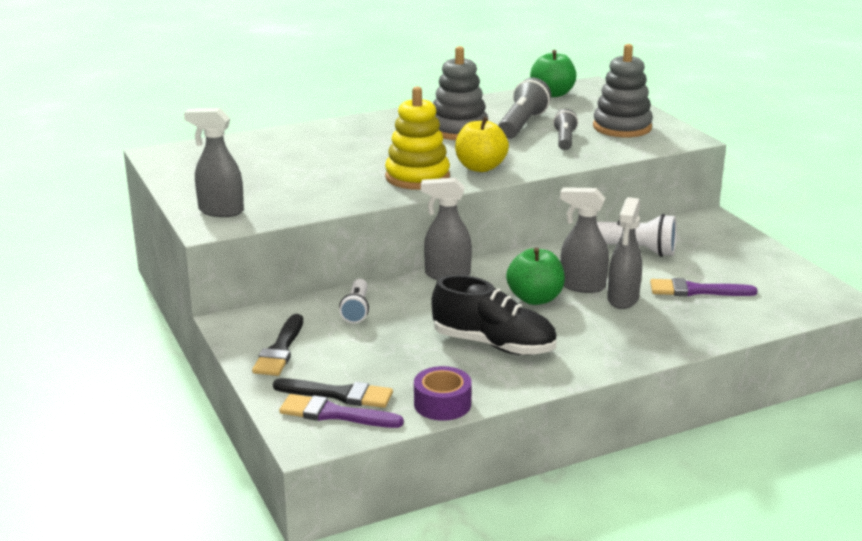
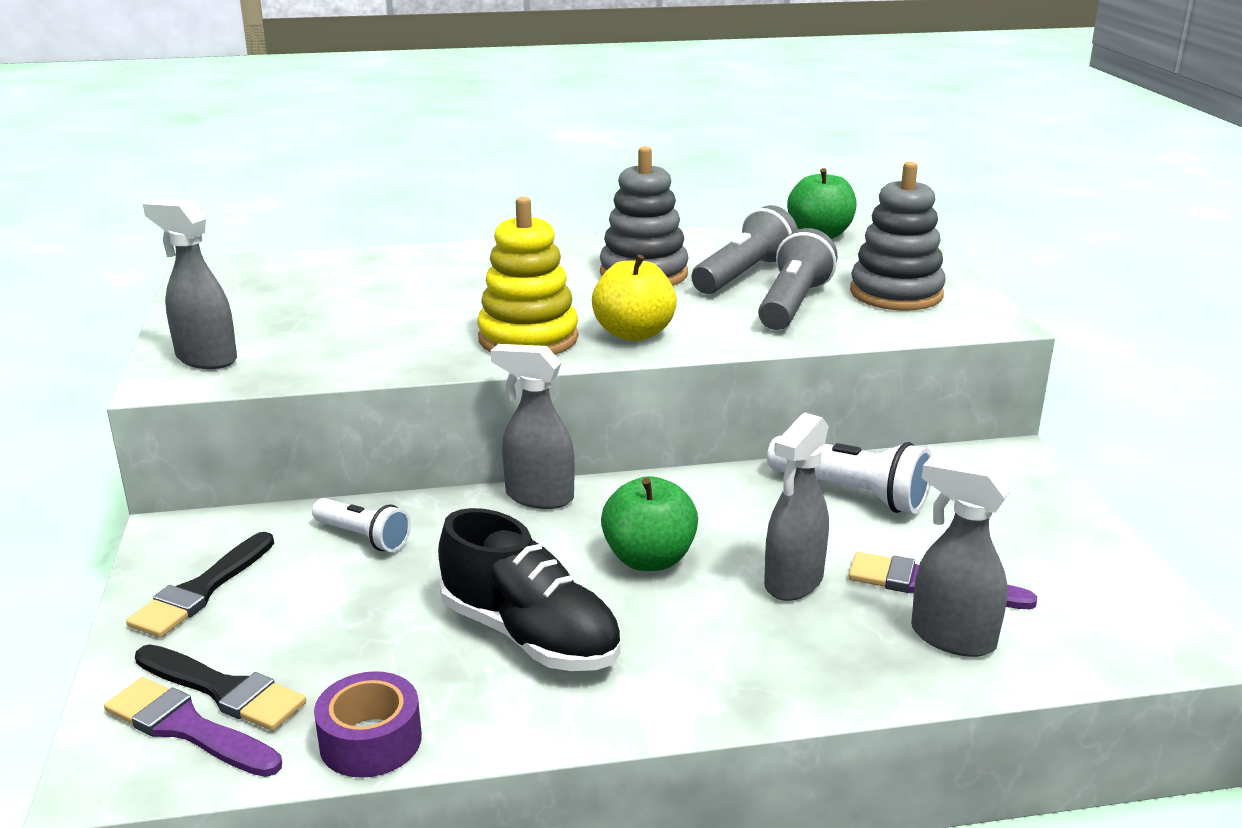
camera: 15 degrees right, 0 degrees up
white flashlight [339,279,369,323] -> white flashlight turned 75 degrees counterclockwise [312,498,411,552]
grey flashlight [553,109,578,150] -> grey flashlight [758,228,838,330], size x1.59
grey spray bottle [560,187,609,293] -> grey spray bottle moved to [911,457,1011,657]

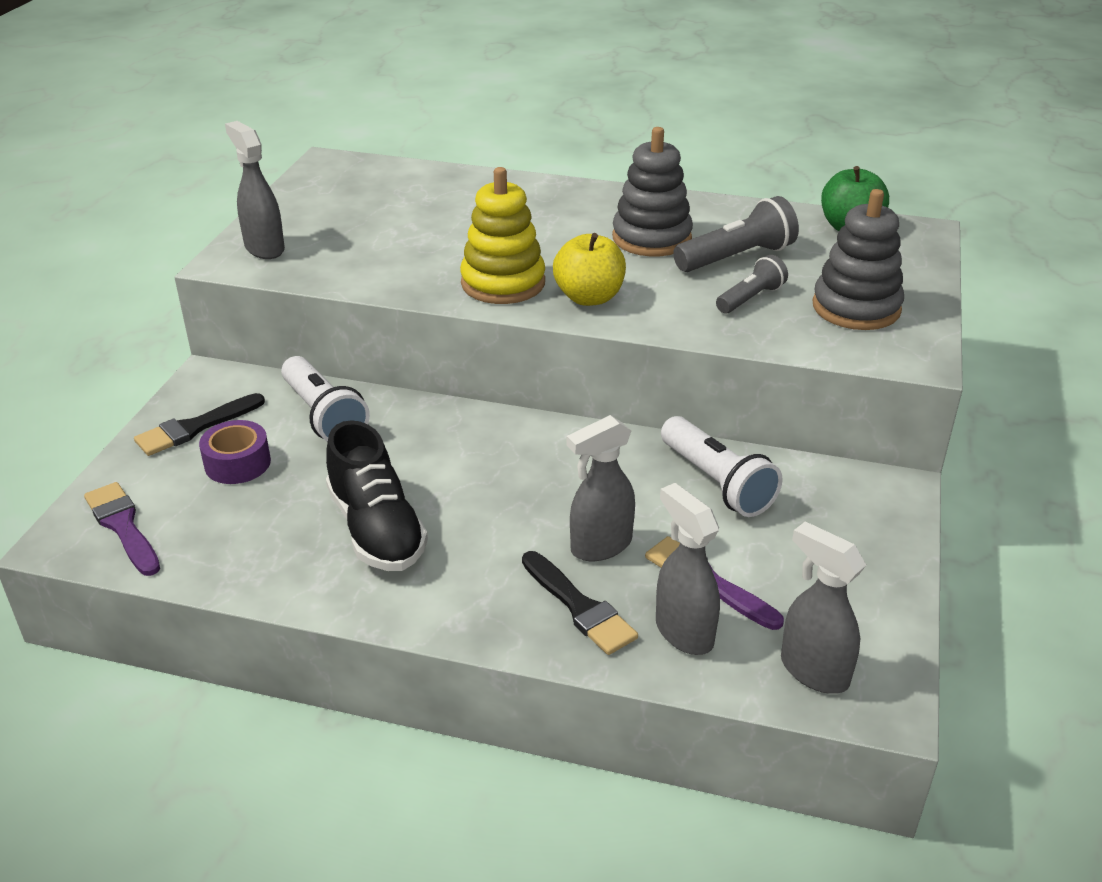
camera: 25 degrees right, 10 degrees up
black brush [135,644,306,731] -> black brush moved to [522,551,638,655]
white flashlight [312,498,411,552] -> white flashlight [281,356,370,442], size x1.59
purple tape [314,671,422,778] -> purple tape moved to [199,420,271,484]
grey spray bottle [491,344,575,509] -> grey spray bottle moved to [781,521,866,693]
green apple [601,476,698,571] -> none
grey flashlight [758,228,838,330] -> grey flashlight [716,255,788,313], size x0.63

